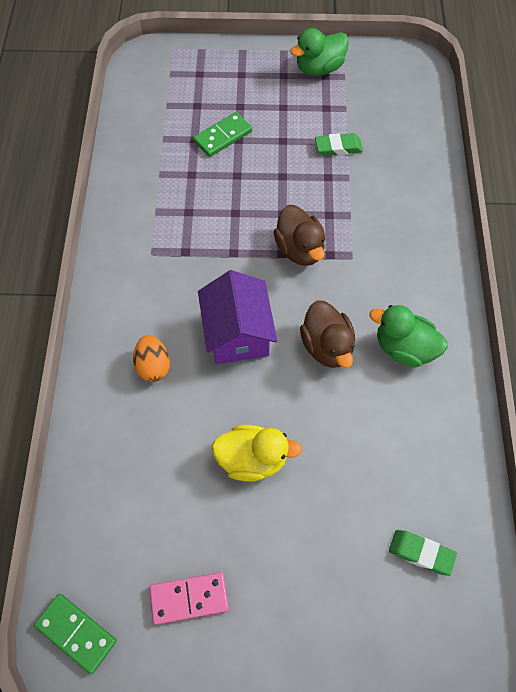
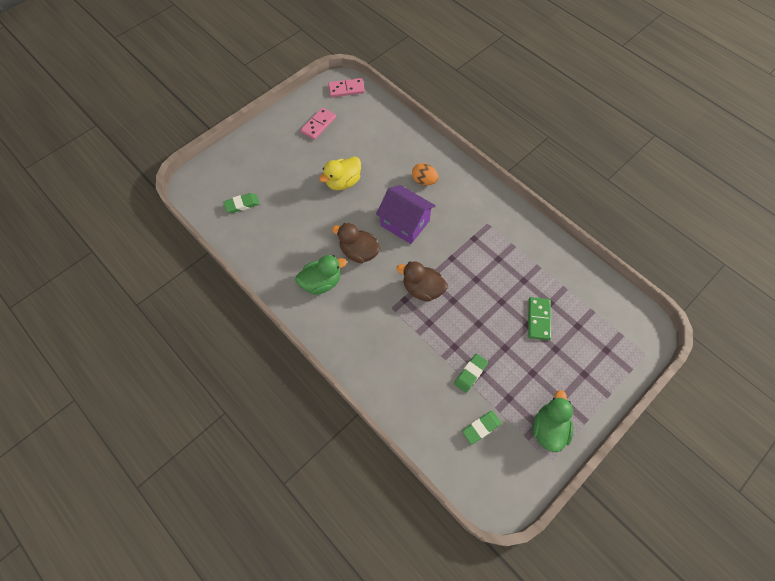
camera: 135 degrees right, 0 degrees up
green domino [34,594,117,674] -> pink domino [328,78,365,97]
none -> green eraser [462,411,501,444]

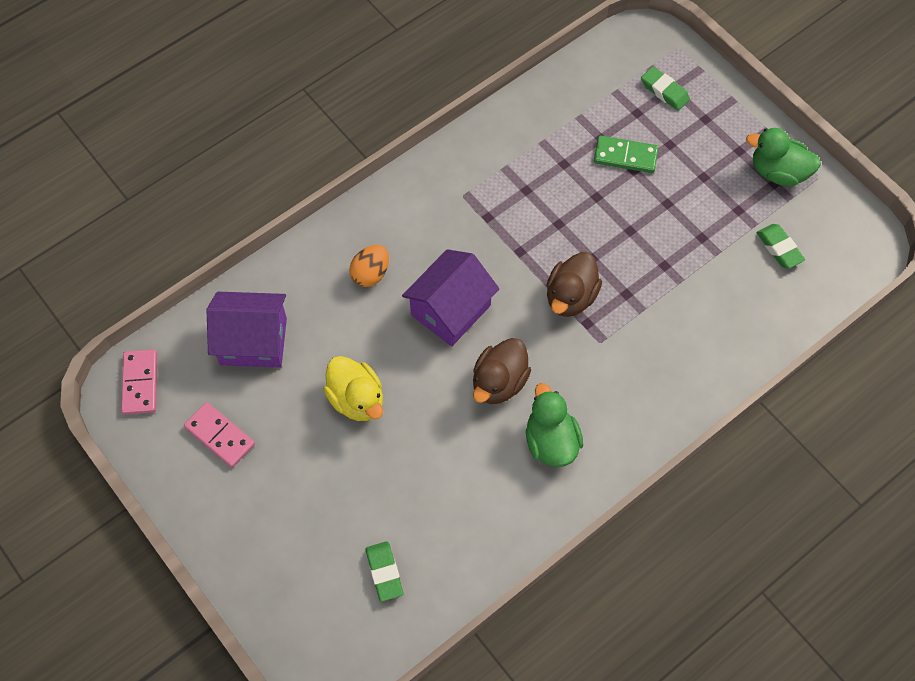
camera: 85 degrees left, 0 degrees up
green eraser [454,354,488,393] -> green eraser moved to [641,67,690,111]
none -> purple house [206,292,287,368]

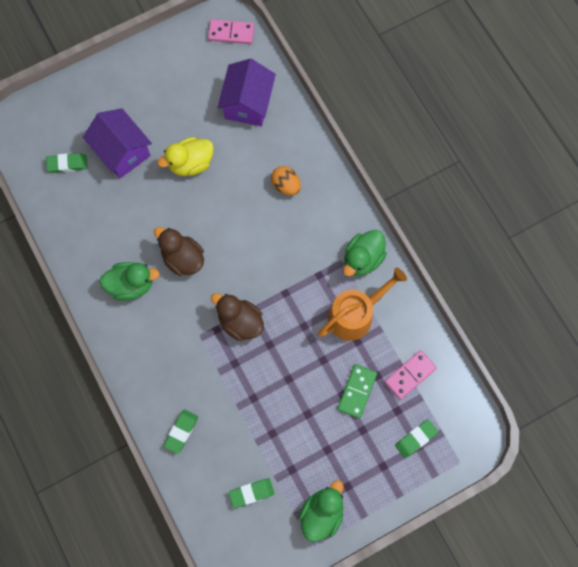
camera: 100 degrees right, 10 degrees up
pink domino [184,402,255,468] -> pink domino moved to [384,350,437,400]
purple house [402,249,499,347] -> purple house moved to [83,109,152,178]
none -> green eraser [164,410,198,454]
none -> orange watering can [318,268,407,341]
none -> green duck [344,230,387,276]

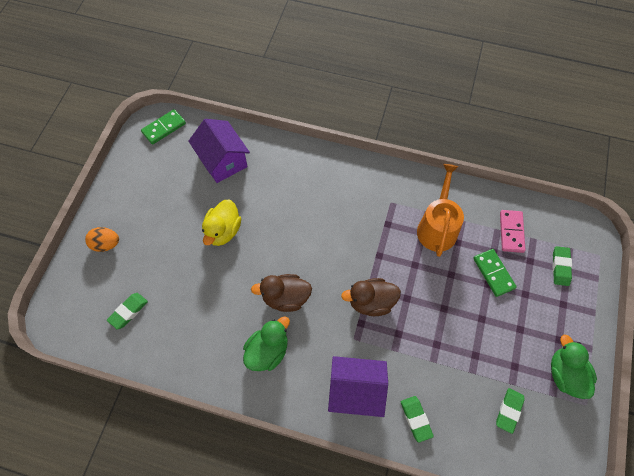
camera: 45 degrees left, 10 degrees down
purple house [83,109,152,178] -> purple house moved to [328,356,388,417]
pink domino [208,19,254,44] -> green domino [141,109,186,145]
orange egg [271,166,301,195] -> orange egg moved to [85,227,119,252]
green duck [344,230,387,276] -> none

